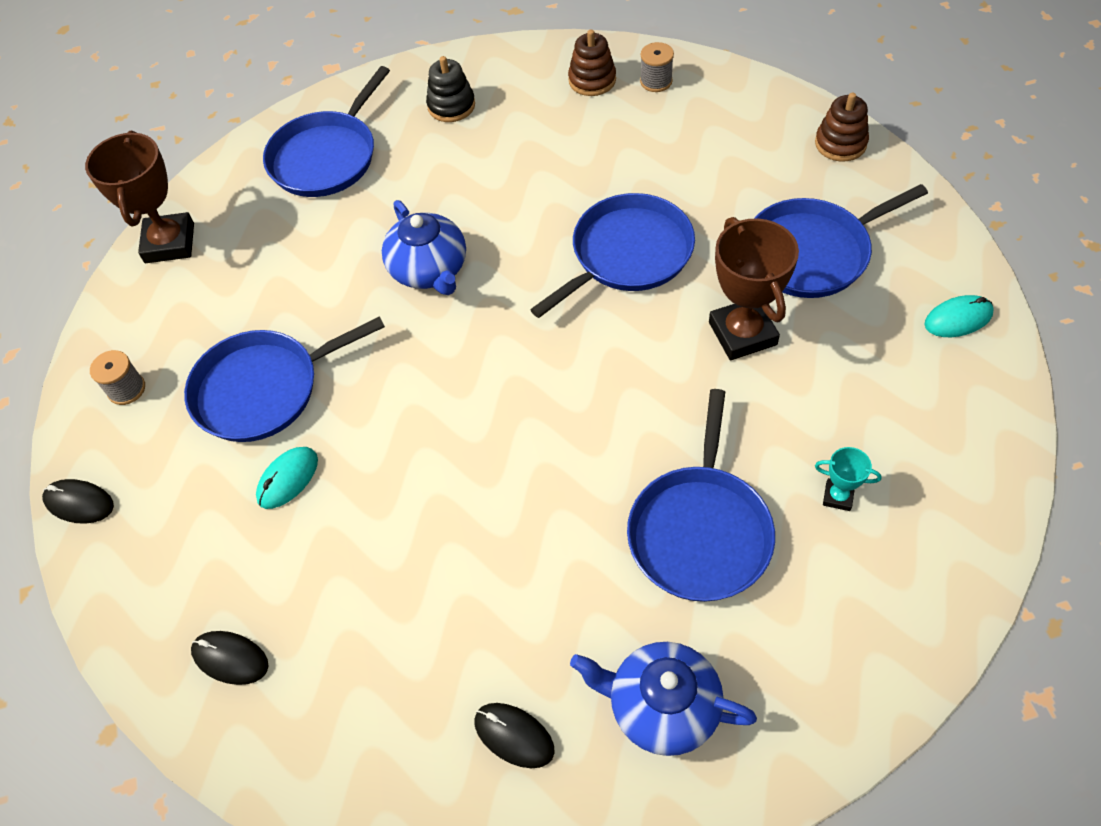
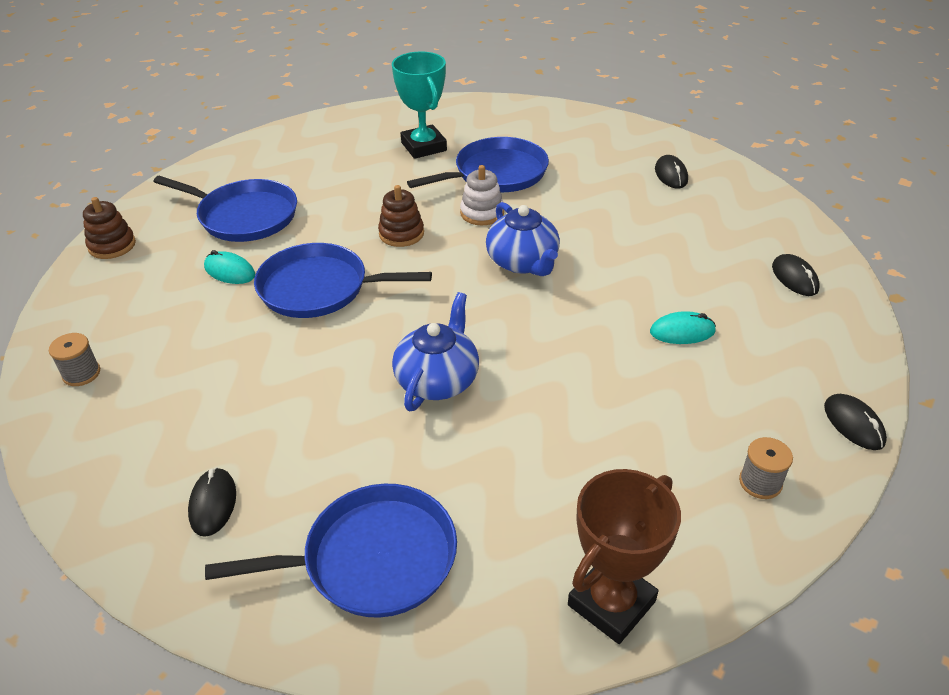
camera: 135 degrees left, 15 degrees down
blue pan [184,316,385,442] -> none
black stacking toy [426,56,475,122] -> black mouse [188,467,236,537]
brown stacking toy [568,30,616,96] -> brown stacking toy moved to [378,185,424,247]
blue teapot [570,642,757,756] -> blue teapot moved to [486,202,560,276]
brown trophy [709,217,799,360] -> none
turquoise trophy [815,447,882,511] -> turquoise trophy [392,51,447,159], size x2.12
turquoise mouse [924,295,994,337] -> turquoise mouse moved to [204,250,255,284]
none -> white stacking toy [460,165,504,225]

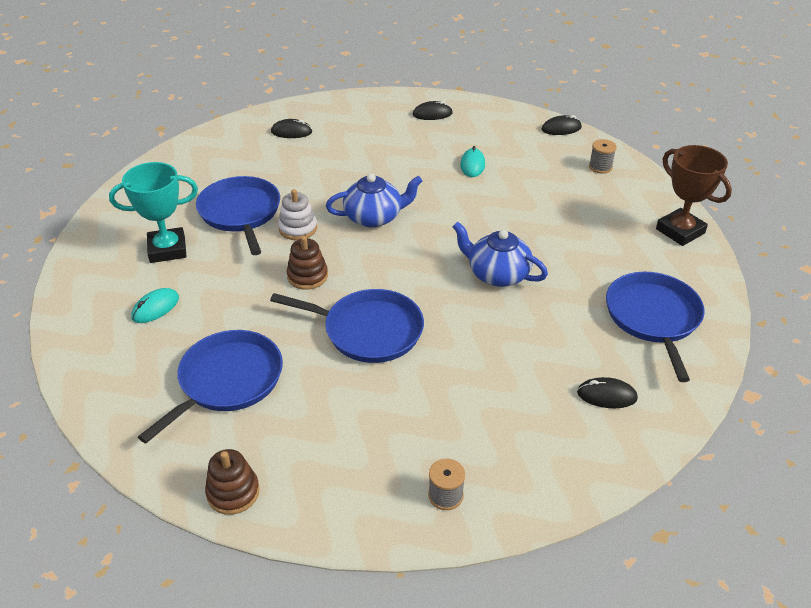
camera: 80 degrees left, 0 degrees up
turquoise mouse [204,250,255,284] -> turquoise mouse moved to [132,288,179,323]
blue pan [254,243,432,318] -> blue pan turned 90 degrees counterclockwise [270,289,424,363]

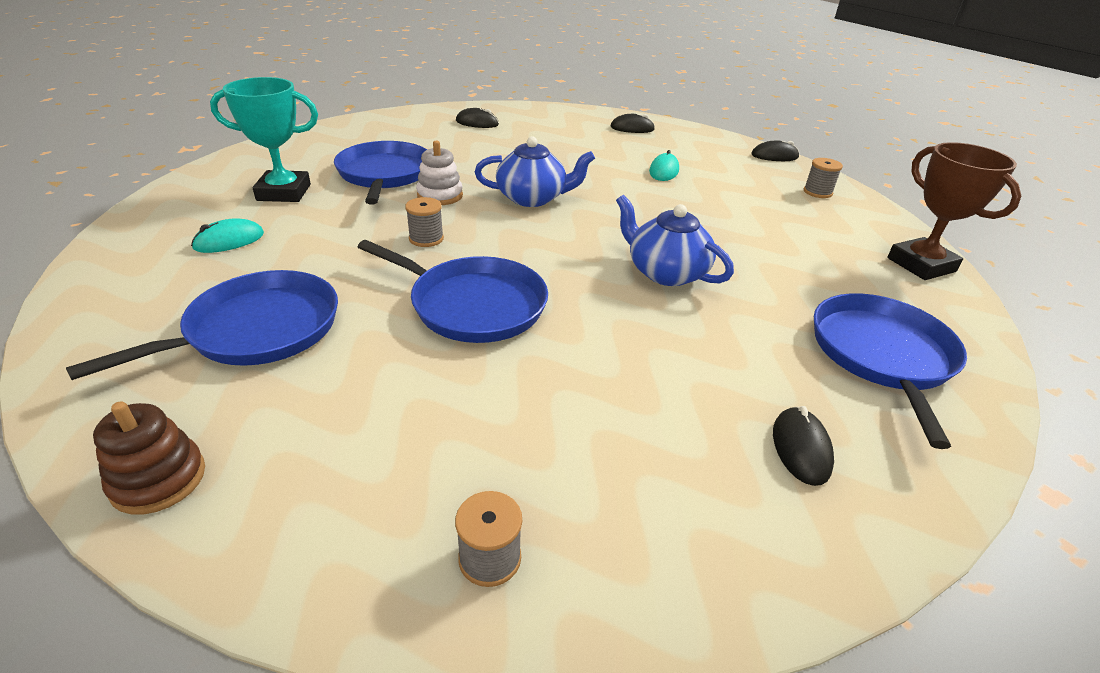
camera: 10 degrees right, 5 degrees down
brown stacking toy [287,236,328,290] -> grey spool [405,197,444,247]
black mouse [577,377,638,408] -> black mouse turned 75 degrees clockwise [773,406,834,486]

